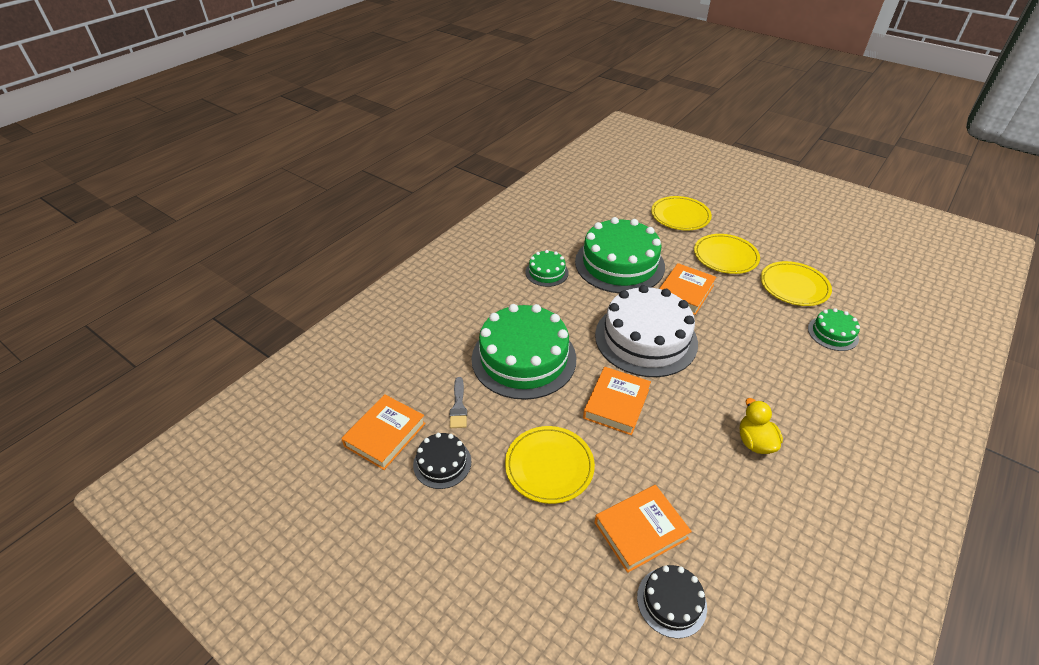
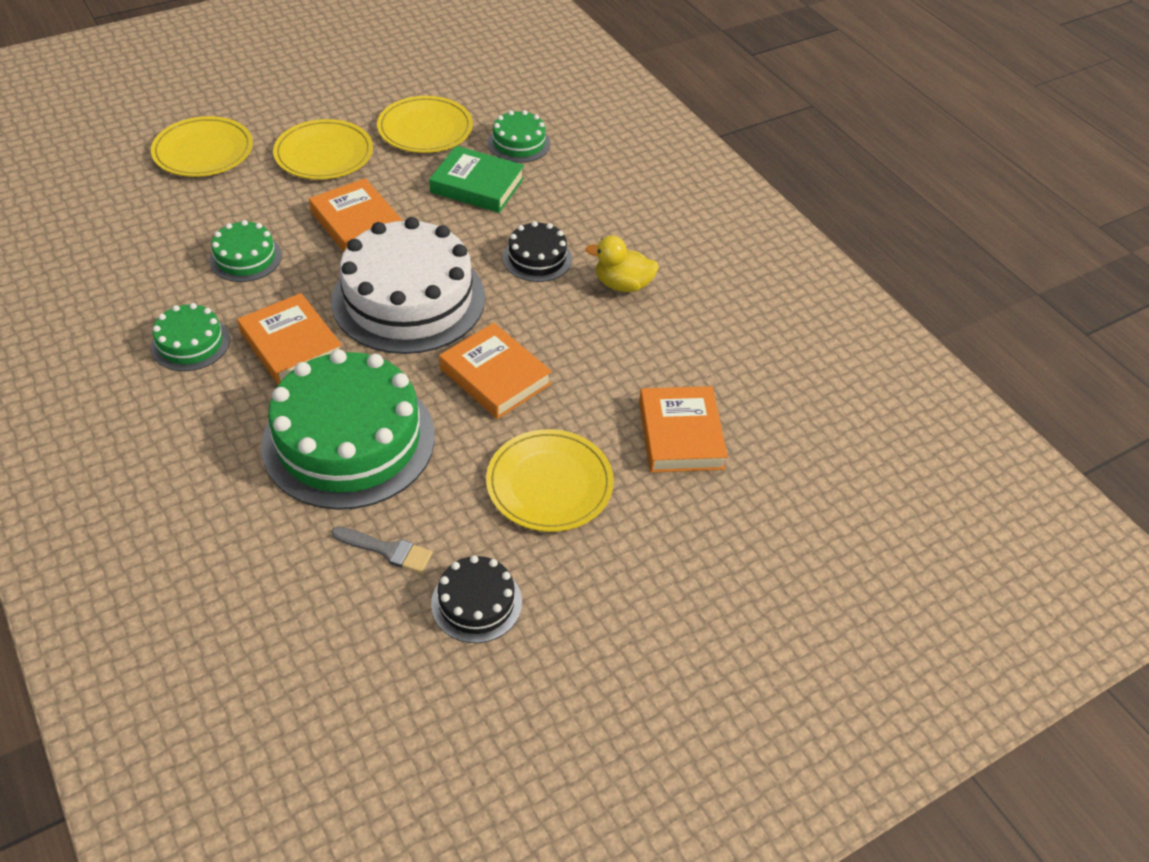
camera: 70 degrees left, 5 degrees up
orange book [341,394,426,470] -> orange book moved to [237,293,342,385]
green cake [575,217,665,293] -> green cake [209,220,282,282], size x0.48
black cake [637,565,707,638] -> black cake moved to [503,221,572,282]
none -> green book [429,146,524,213]

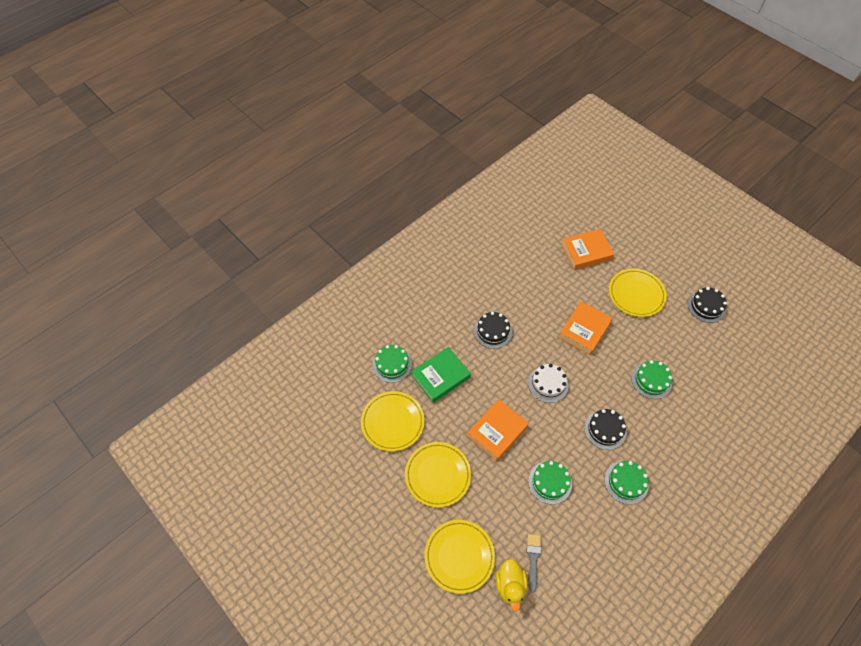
camera: 100 degrees left, 10 degrees up
orange book [237,293,342,385] -> black cake [584,409,627,450]
green cake [261,349,435,510] -> green cake [631,360,672,399], size x0.48
white cake [331,217,485,354] -> white cake [528,364,569,403], size x0.48
grey brush [331,526,432,573] -> grey brush moved to [527,534,542,593]
green book [429,146,524,213] -> green book turned 45 degrees clockwise [411,347,471,403]
yellow duck [585,235,659,292] -> yellow duck moved to [496,559,528,612]

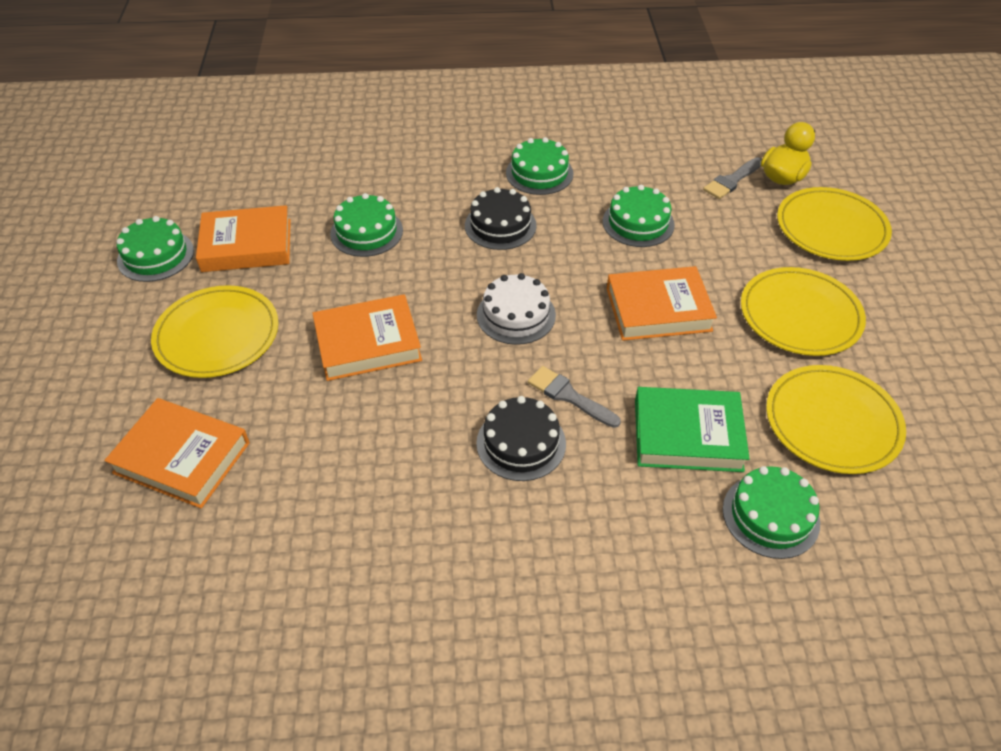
camera: 140 degrees left, 10 degrees down
black cake [688,287,727,323] -> green cake [116,216,194,282]
none -> orange book [196,205,291,272]
none -> grey brush [528,366,621,428]

